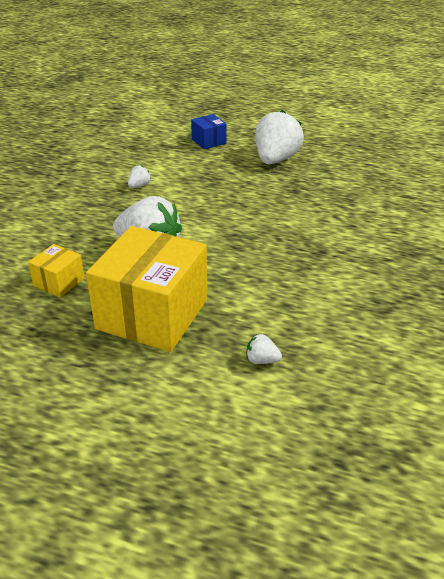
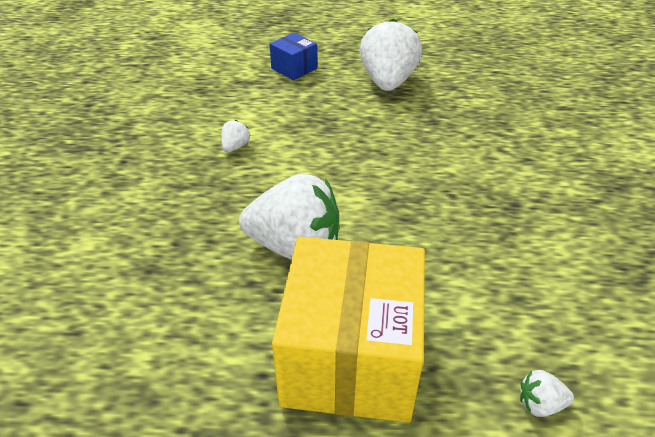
camera: 15 degrees left, 5 degrees up
yellow box [28,244,85,297] -> none

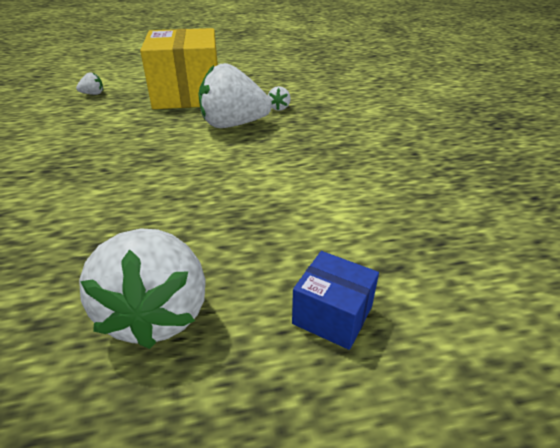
camera: 165 degrees right, 5 degrees down
white strawberry [221,120,250,152] -> white strawberry moved to [268,86,291,111]

